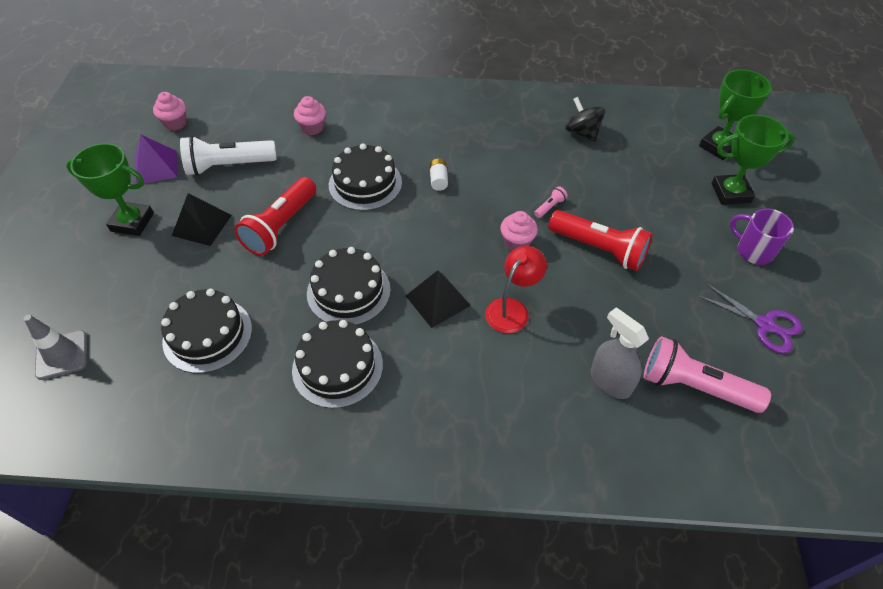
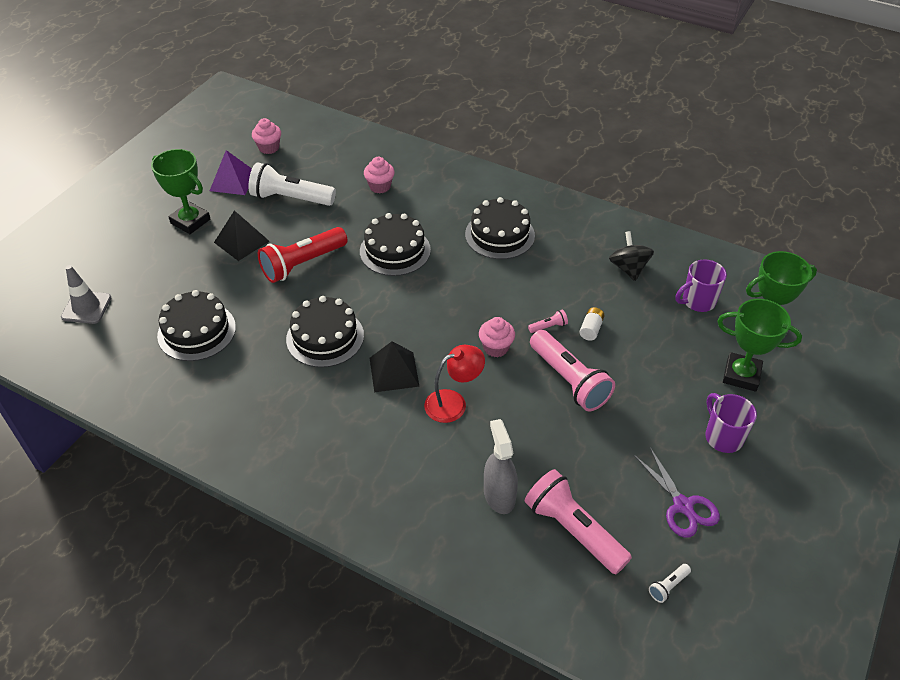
camera: 25 degrees right, 5 degrees down
black cake [292,320,383,408] -> black cake moved to [465,197,535,259]
white battery [430,159,448,191] -> white battery moved to [579,307,605,341]
red flashlight [548,210,653,271] -> pink flashlight [530,330,615,411]
none -> white flashlight [649,564,691,603]
none -> purple mug [675,259,727,312]

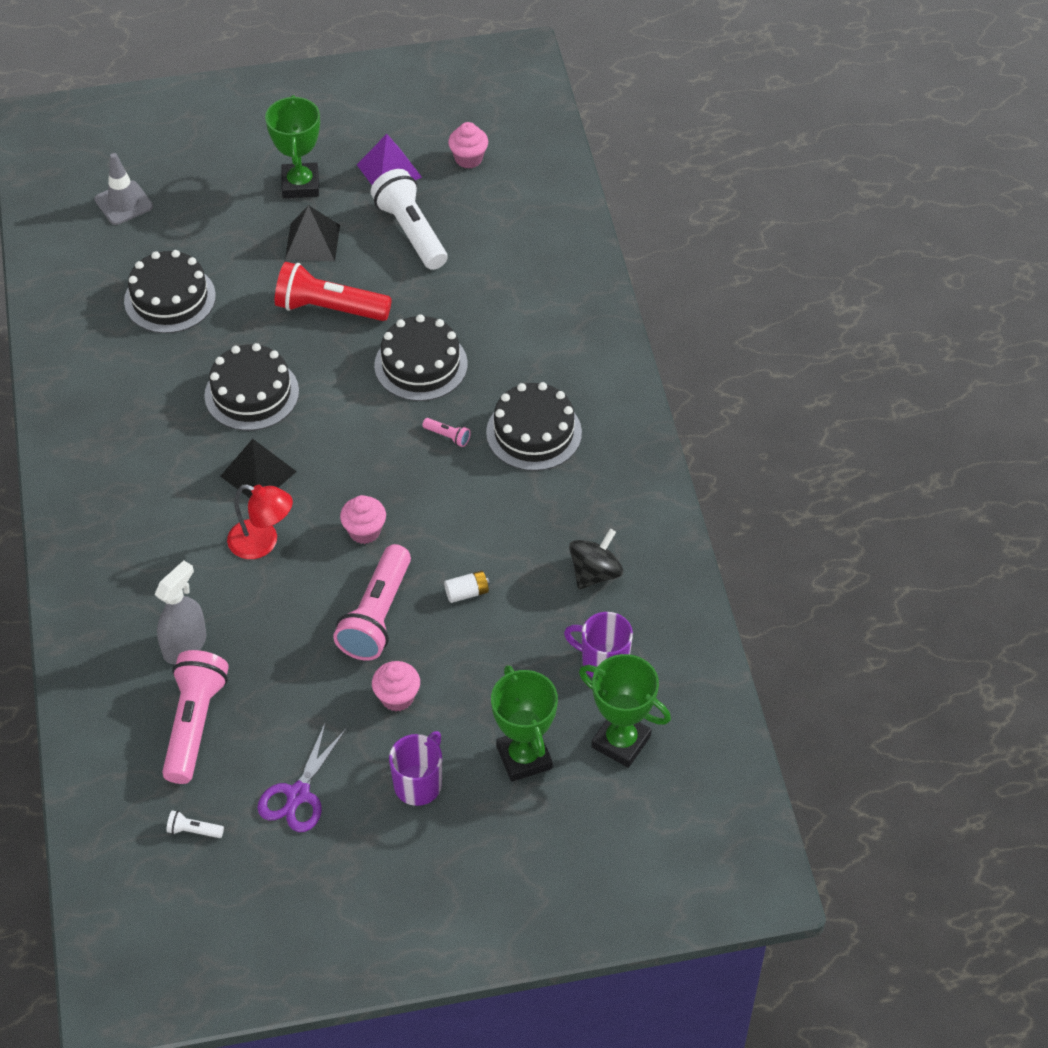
camera: 50 degrees right, 5 degrees up
pink cupcake [364,157,395,193] -> pink cupcake moved to [372,661,420,711]
pink flashlight [528,310,568,333] -> pink flashlight moved to [422,418,471,447]

